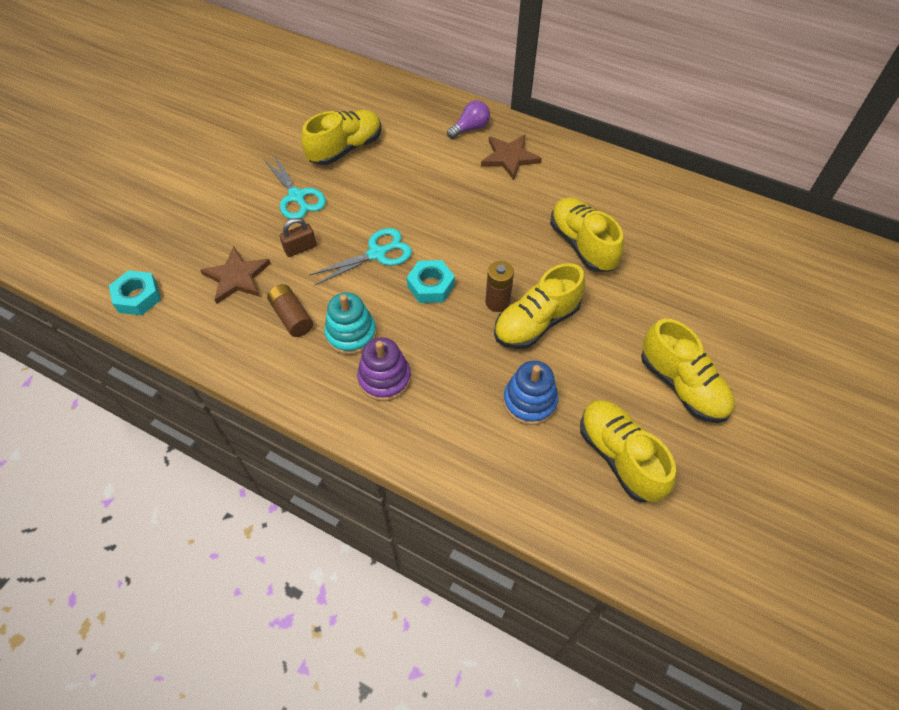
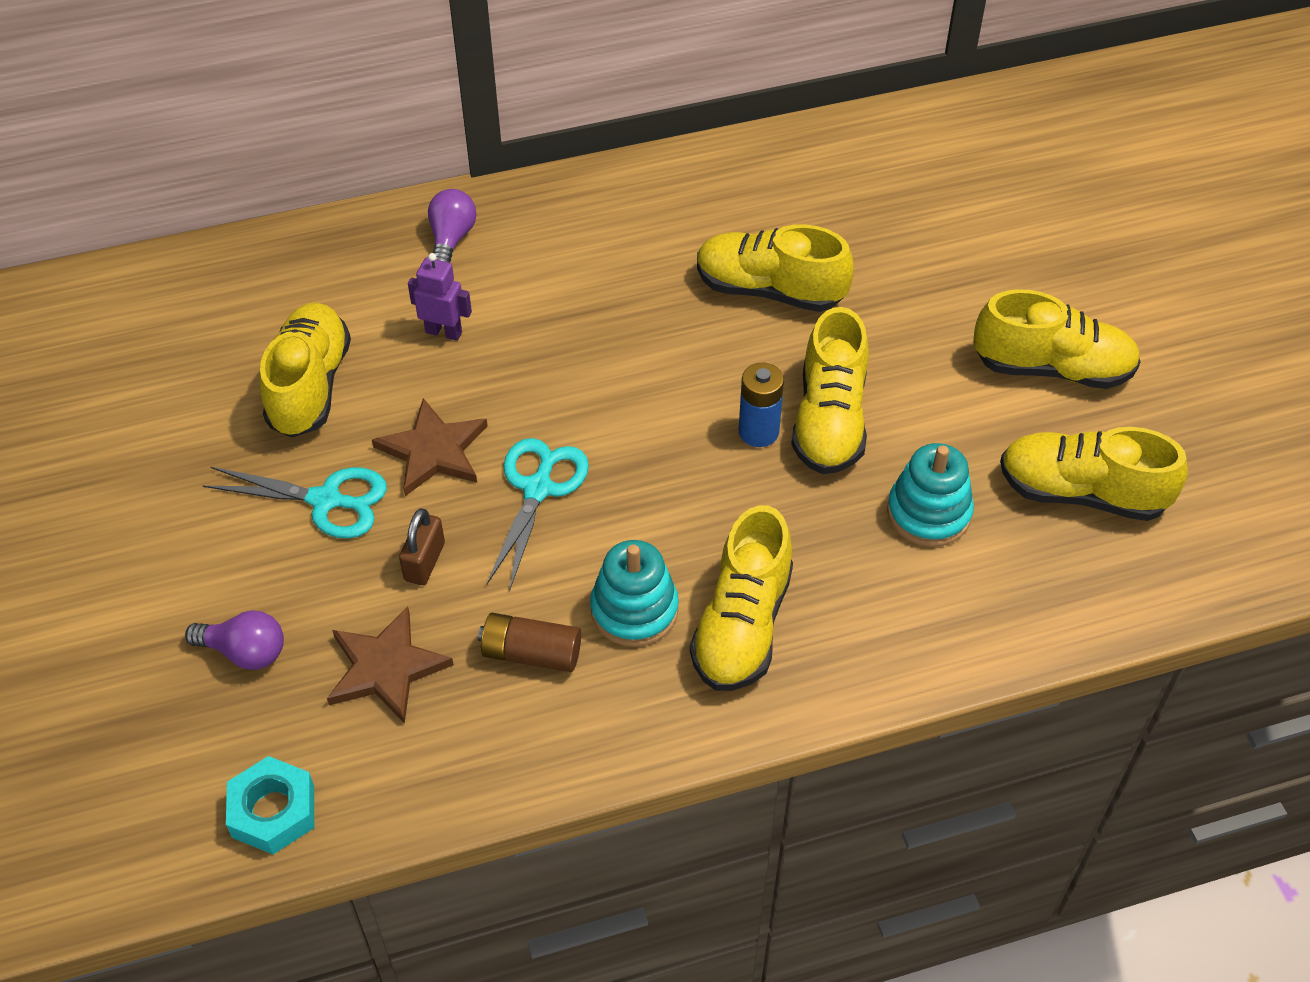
camera: 45 degrees left, 5 degrees down
purple stacking toy [357,337,411,401] -> yellow shoe [690,505,793,691]
turquoise nut [407,260,455,303] -> none
brown star [481,135,542,180] -> brown star moved to [372,398,488,496]
brown battery [486,261,514,312] -> blue battery [739,363,784,447]
blue stacking toy [503,361,558,425] -> turquoise stacking toy [887,443,974,547]
none -> purple light bulb [185,610,284,670]
none -> purple robot [408,253,472,341]

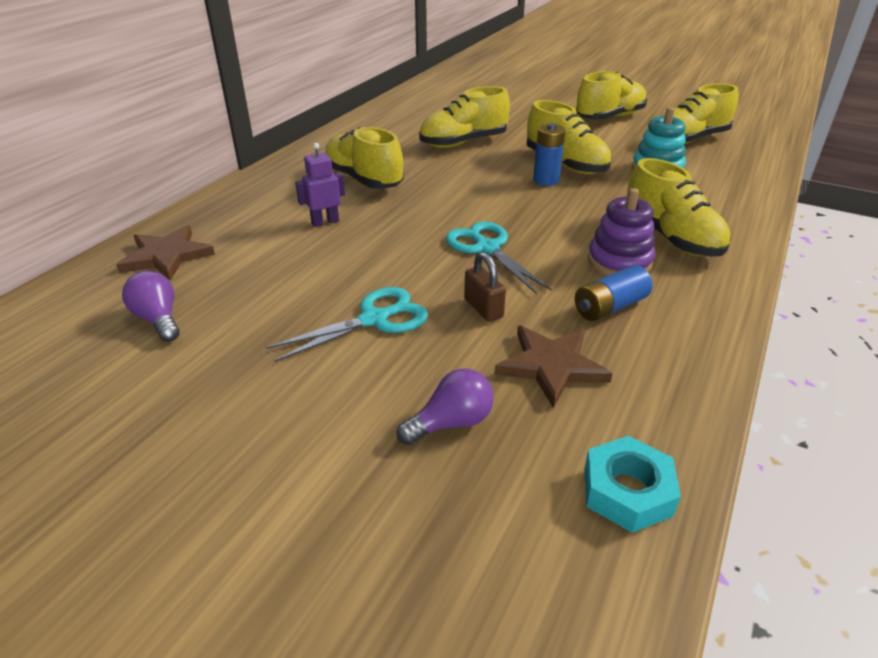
camera: 45 degrees left, 15 degrees down
yellow shoe [259,303,351,437] -> yellow shoe moved to [325,127,404,189]
brown star [372,398,488,496] -> brown star moved to [116,225,215,281]
purple light bulb [428,189,476,263] -> purple light bulb moved to [122,271,180,342]
brown battery [478,613,581,672] -> blue battery [575,265,653,321]
turquoise stacking toy [590,540,679,647] -> purple stacking toy [588,188,655,275]

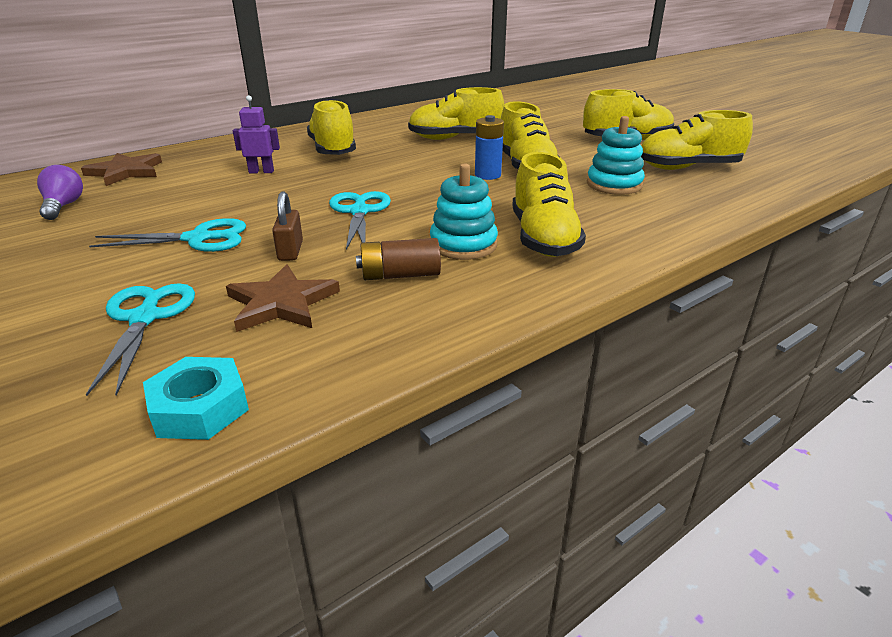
camera: 25 degrees right, 5 degrees down
purple light bulb [396,368,494,445] -> turquoise scissors [86,283,195,396]
blue battery [575,265,653,321] -> brown battery [356,238,441,280]
purple stacking toy [588,188,655,275] -> turquoise stacking toy [430,163,498,260]

